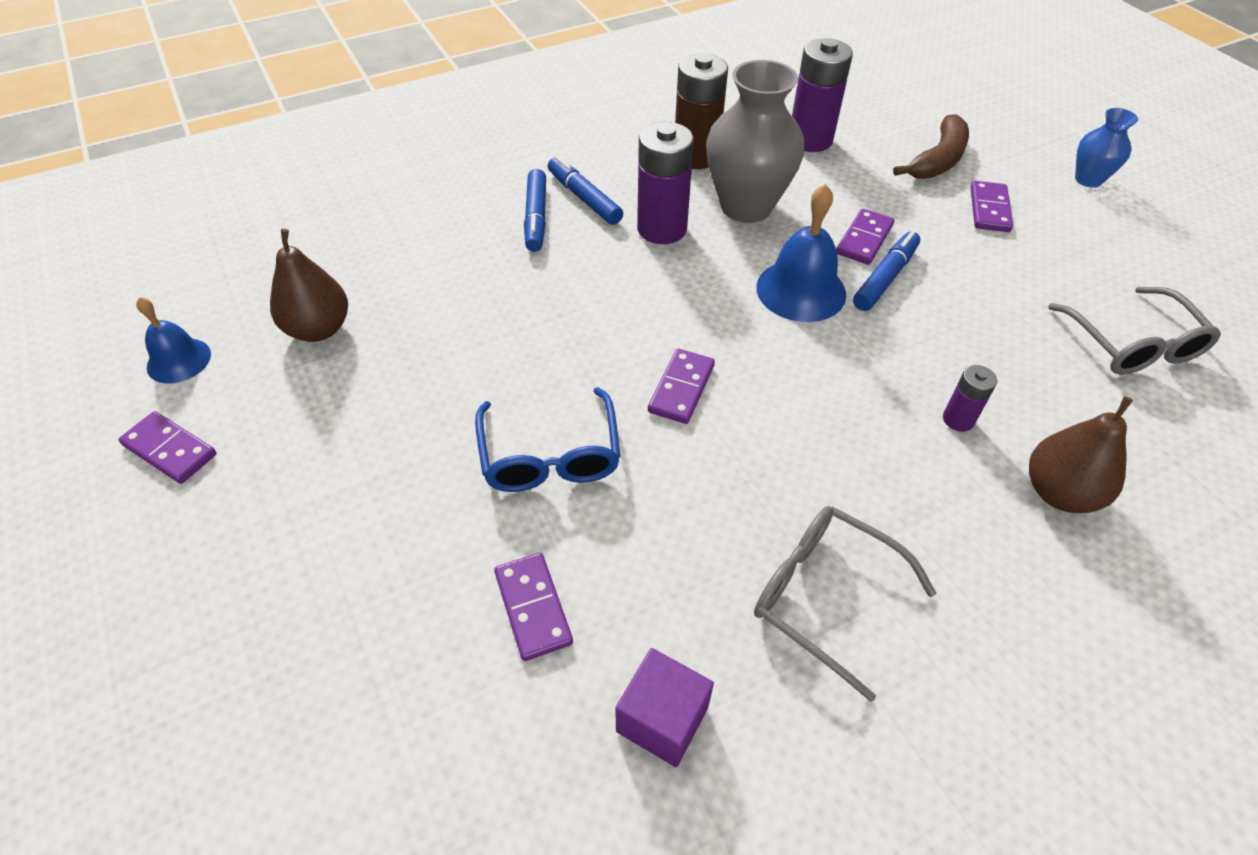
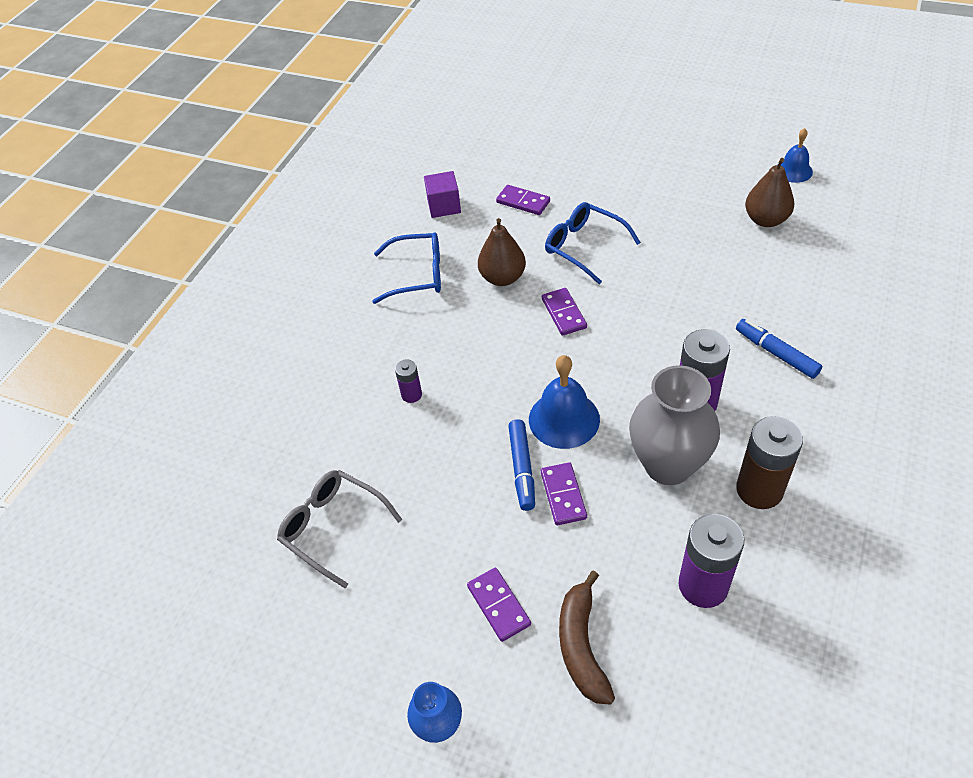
camera: 145 degrees right, 0 degrees up
purple domino [119,411,217,484] -> none
blue marker [548,156,623,225] -> none
grey glasses [754,506,936,702] -> blue glasses [372,232,441,304]
brown pear [1029,396,1133,513] -> brown pear moved to [478,218,526,286]

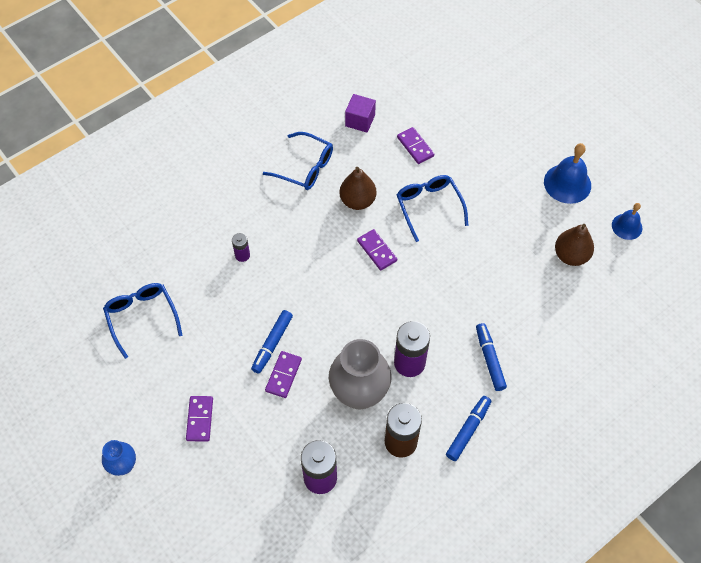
camera: 25 degrees right, 10 degrees up
grey glasses [277,470,402,588] -> blue glasses [103,283,182,359]
blue bell [529,355,600,449] -> blue bell moved to [544,143,591,204]
purple domino [542,288,587,336] -> purple domino turned 45 degrees counterclockwise [357,229,397,271]
brown banana [559,571,615,705] -> none
none -> blue marker [446,396,491,461]

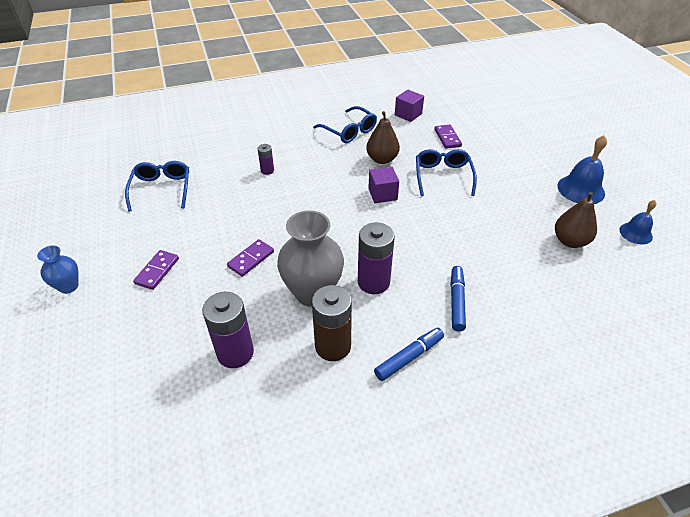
camera: 20 degrees right, 15 degrees down
blue marker [251,310,293,374] -> none
purple domino [357,229,397,271] -> purple cube [368,167,399,203]

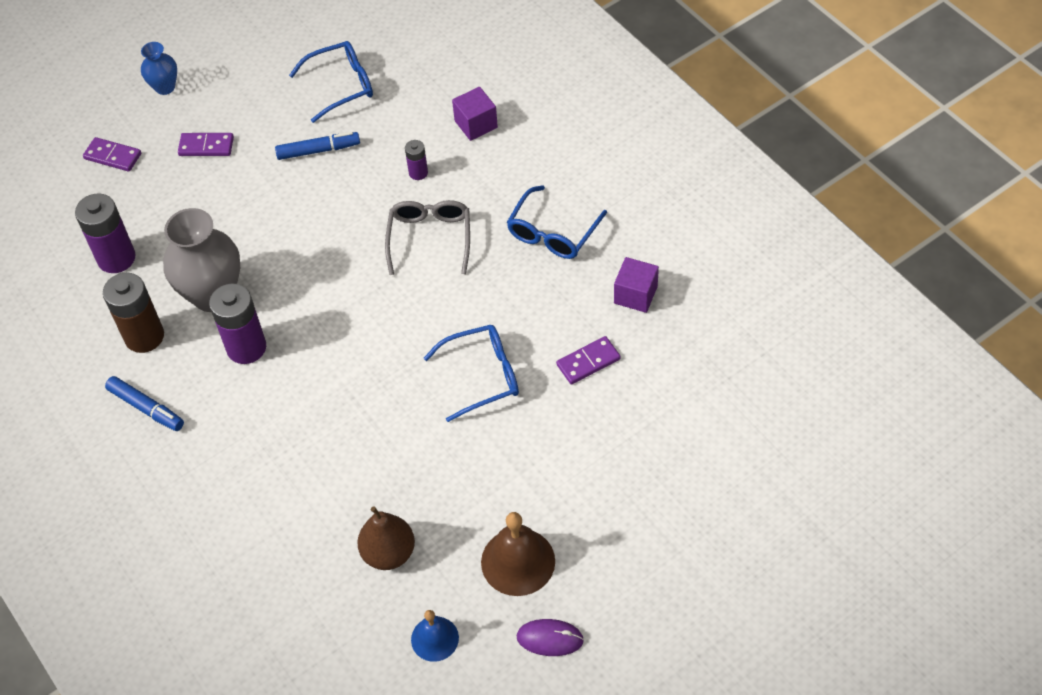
camera: 75 degrees right, 10 degrees up
purple domino [227,239,274,277] -> purple domino moved to [83,137,141,172]
brown pear [366,111,400,164] -> none
purple cube [368,167,399,203] -> purple cube moved to [452,87,498,141]
blue marker [450,266,466,331] -> blue marker moved to [275,132,360,160]
blue bell [557,135,607,204] -> brown bell [481,512,555,596]
none -> grey glasses [385,200,470,275]
none -> purple mouse [516,619,584,656]

